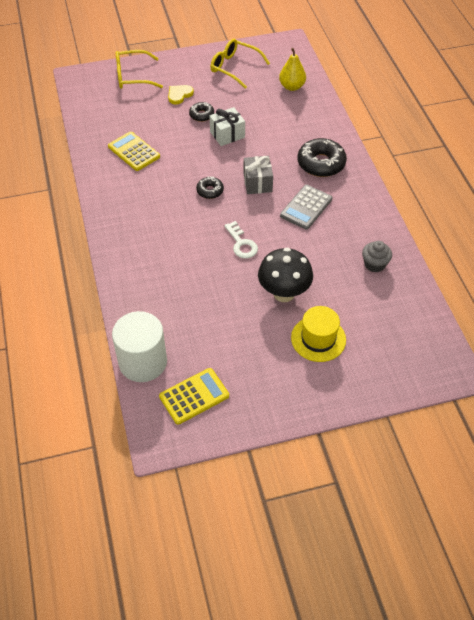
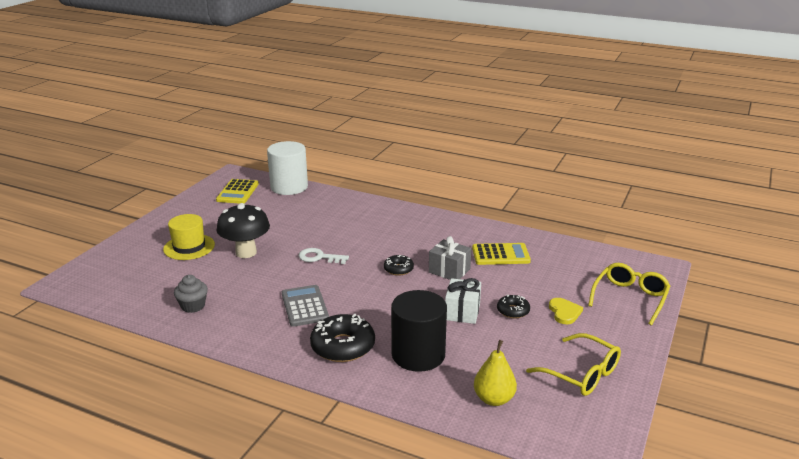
camera: 130 degrees right, 25 degrees down
yellow glasses [210,39,270,89] -> yellow glasses turned 60 degrees clockwise [526,333,621,396]
grey gift [244,156,273,194] -> grey gift moved to [429,236,471,280]
none -> black cylinder [391,290,447,372]

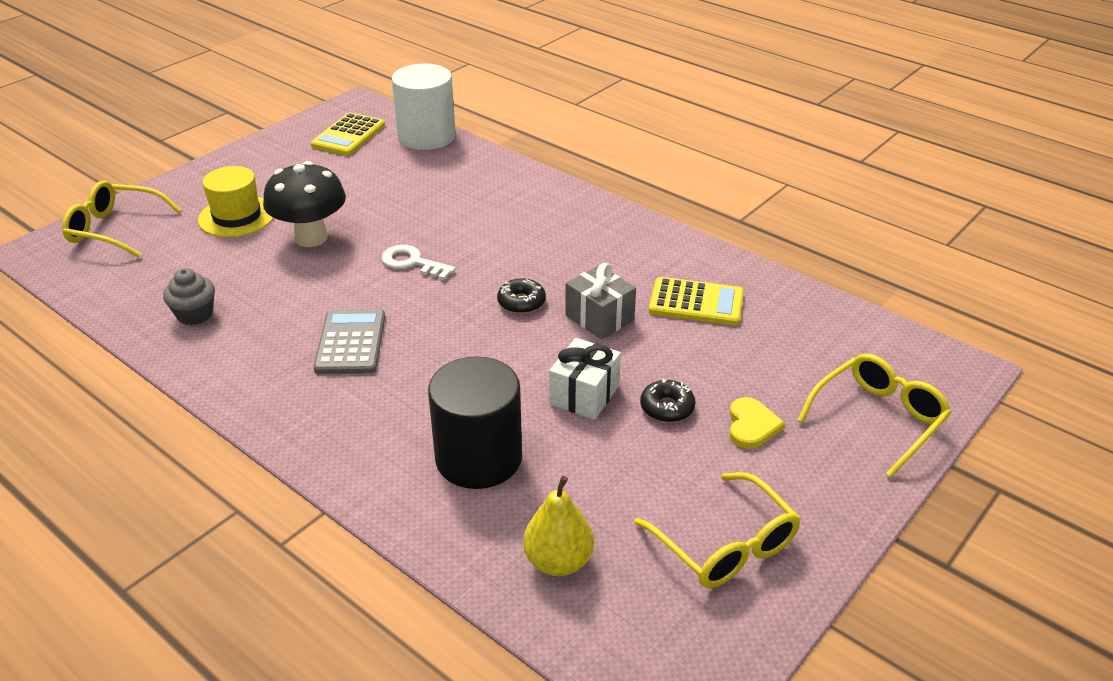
camera: 15 degrees right, 10 degrees up
black donut [310,314,375,362] -> none
none -> yellow glasses [62,180,182,258]

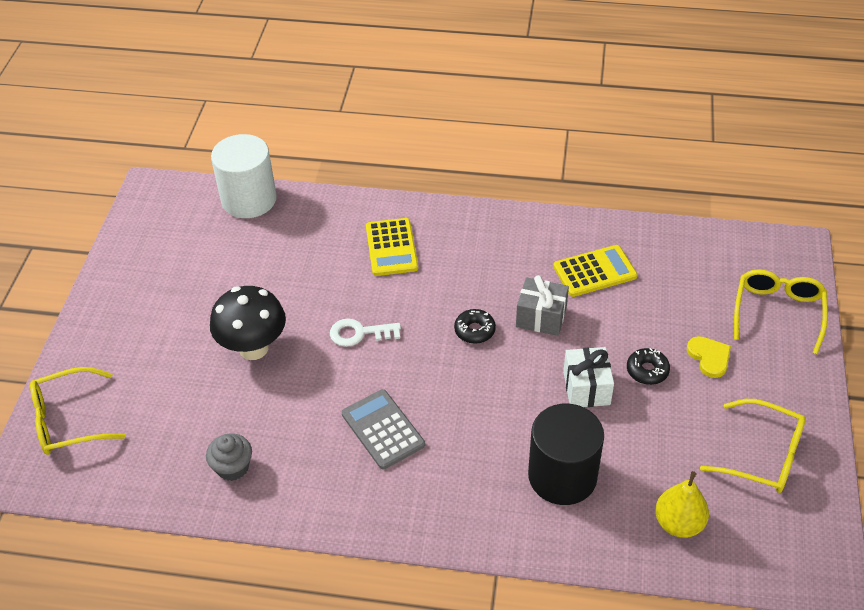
camera: 30 degrees left, 10 degrees up
yellow hat [198,166,274,237] -> none
yellow calculator [311,113,385,155] -> yellow calculator moved to [366,218,418,276]

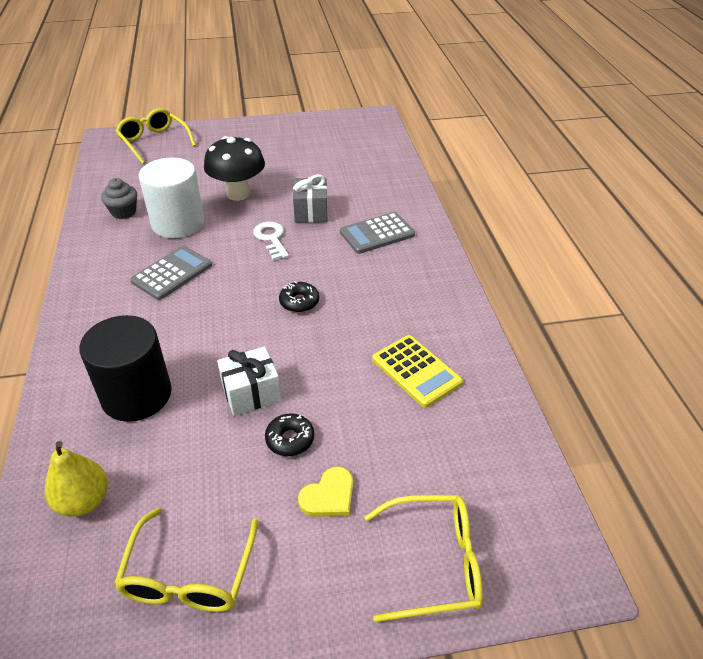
camera: 70 degrees right, 5 degrees down
white cylinder [211,134,277,218] -> white cylinder moved to [139,158,204,238]
yellow calculator [366,218,418,276] -> grey calculator [340,212,415,254]
grey gift [516,275,569,336] -> grey gift moved to [293,174,328,223]

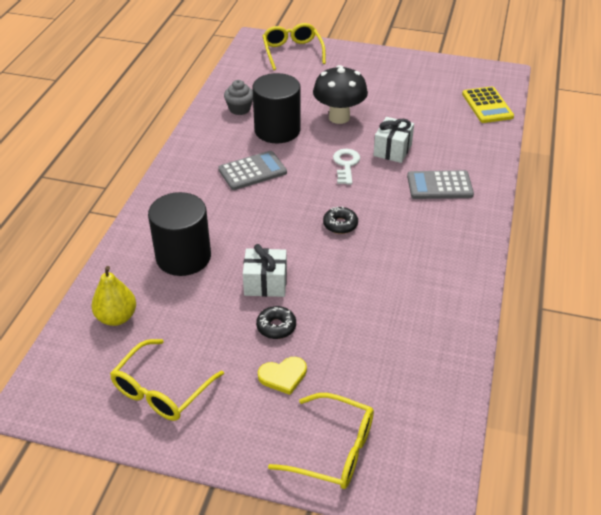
camera: 25 degrees right, 0 degrees up
white cylinder [139,158,204,238] -> black cylinder [252,73,301,144]
grey gift [293,174,328,223] -> white gift [373,117,414,163]
yellow calculator [372,335,463,408] -> yellow calculator moved to [462,86,514,123]

